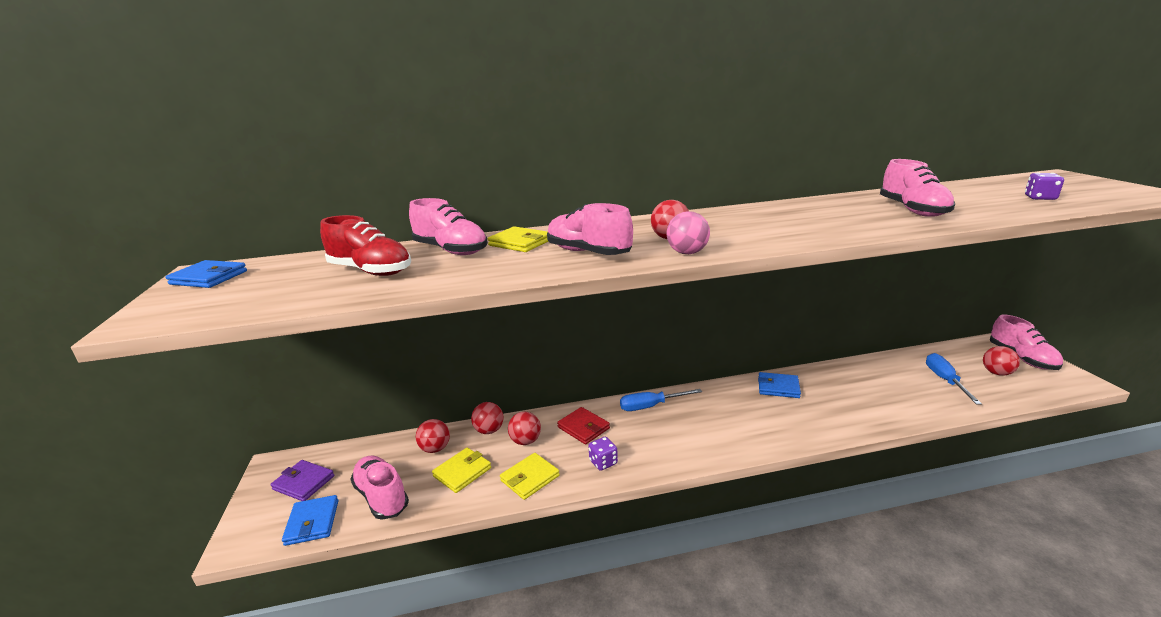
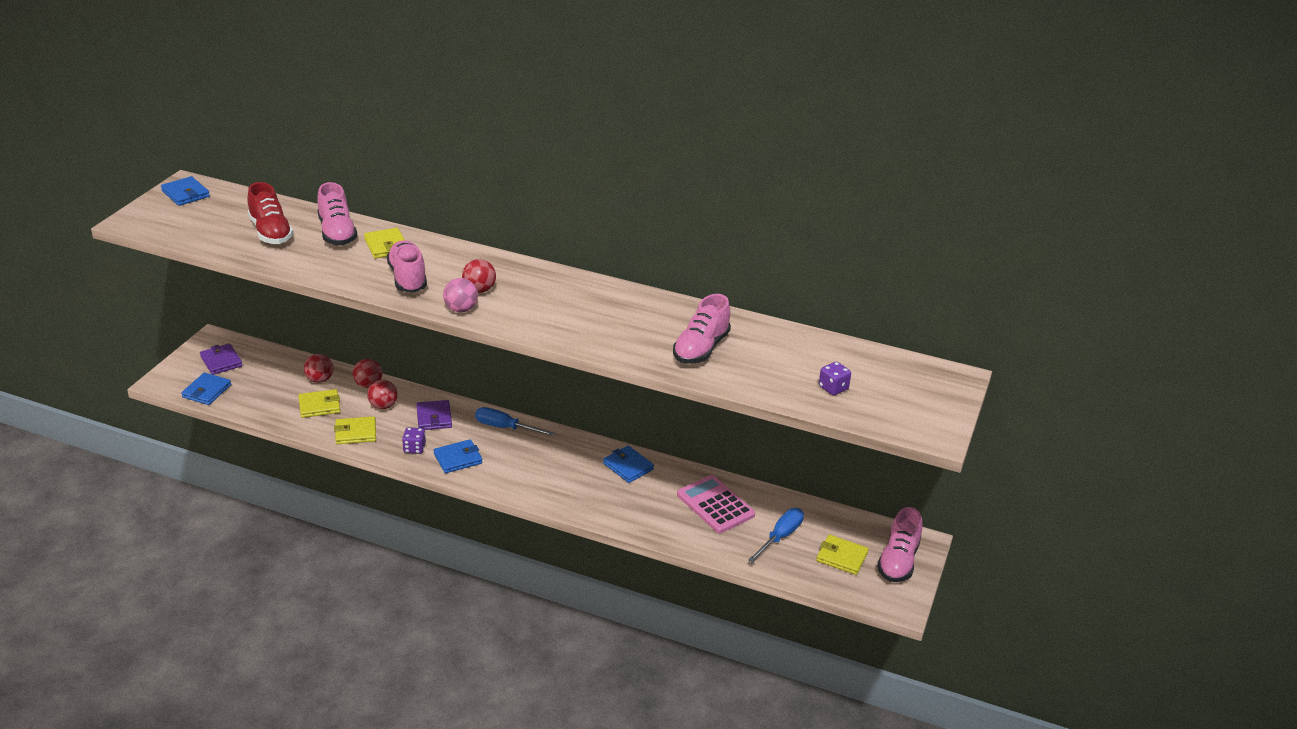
camera: 30 degrees right, 10 degrees up
pink shoe [350,456,409,520] -> none
red wallet [557,407,610,445] -> purple wallet [416,400,452,430]
red ball [983,346,1020,376] -> yellow wallet [816,535,869,575]
none -> blue wallet [434,439,483,473]
none -> pink calculator [677,475,755,533]

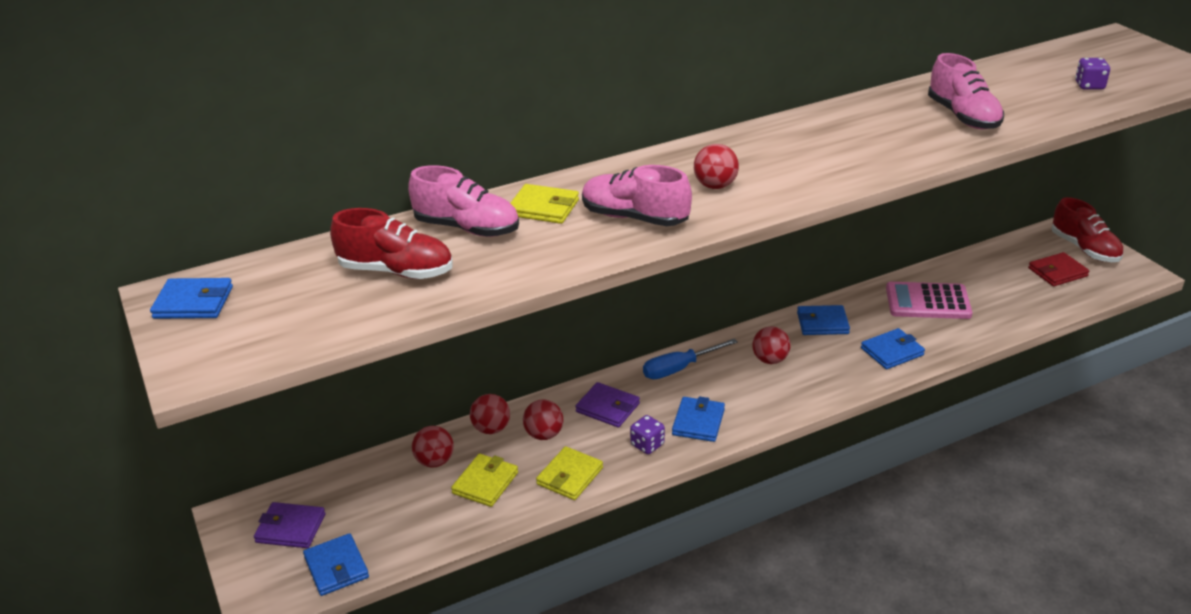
camera: 45 degrees left, 0 degrees up
pink ball [443,278,478,313] -> none
blue screwdriver [748,508,804,563] -> none
yellow wallet [816,535,869,575] -> red wallet [1028,252,1089,286]
pink shoe [877,507,923,582] -> red shoe [1052,197,1124,262]
none -> red ball [752,326,790,364]
none -> blue wallet [861,328,925,369]

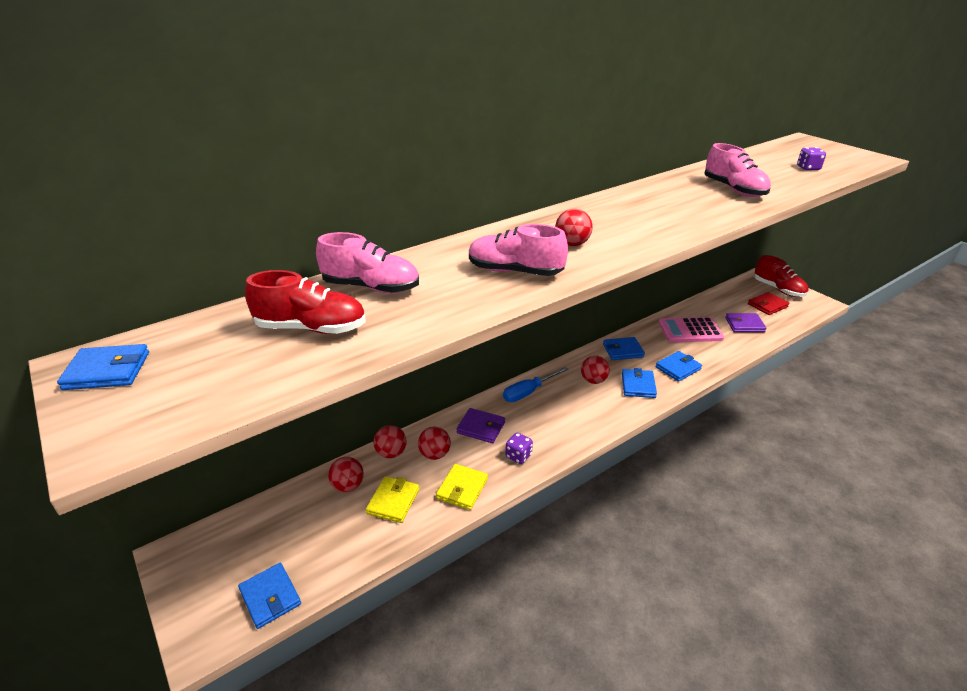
camera: 10 degrees left, 0 degrees up
purple wallet [254,502,325,548] -> purple wallet moved to [725,313,766,332]
yellow wallet [511,184,579,224] -> none
blue wallet [672,396,725,442] -> blue wallet moved to [622,368,657,398]

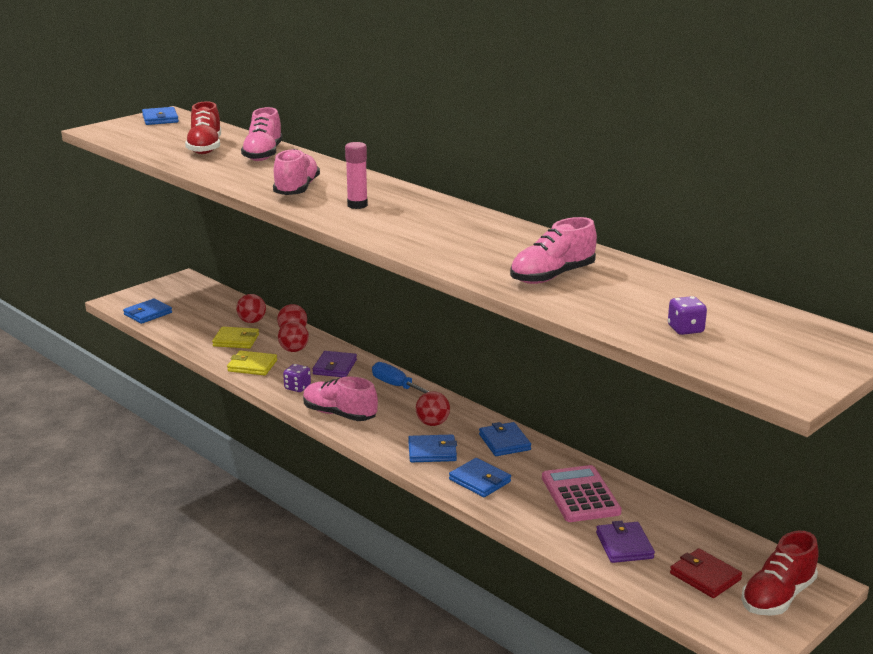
camera: 80 degrees right, 10 degrees down
red ball [555,209,593,246] -> pink glue stick [345,142,368,209]
none -> pink shoe [303,376,378,421]

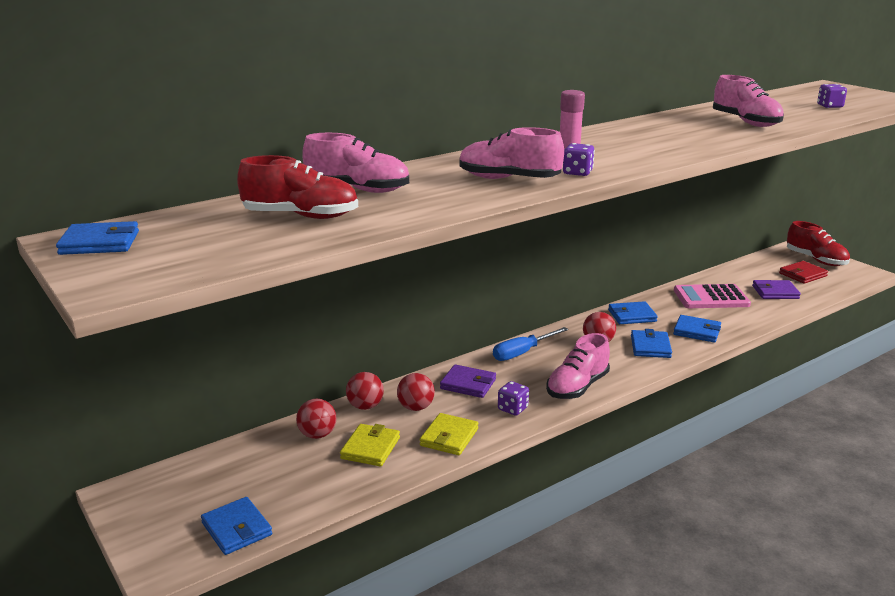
camera: 80 degrees left, 0 degrees up
blue wallet [449,458,511,497] -> blue wallet turned 60 degrees clockwise [673,315,721,342]
none -> purple dice [563,143,595,176]

